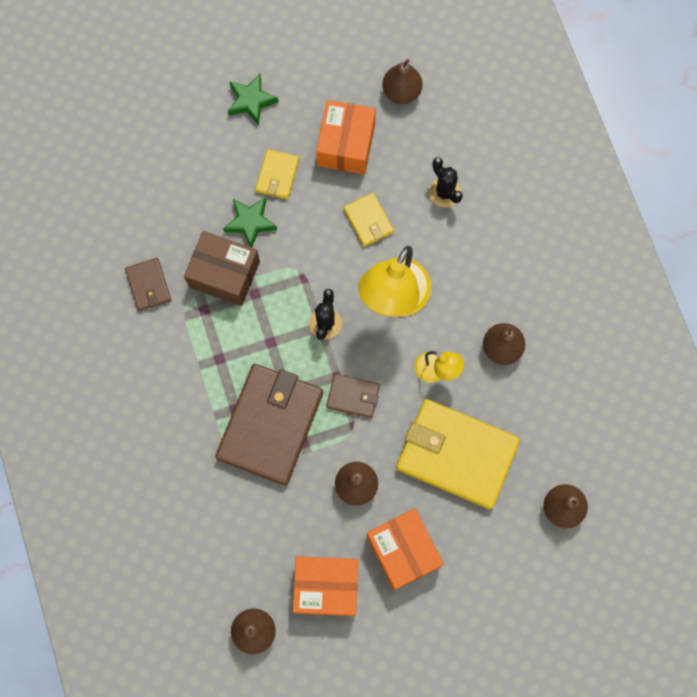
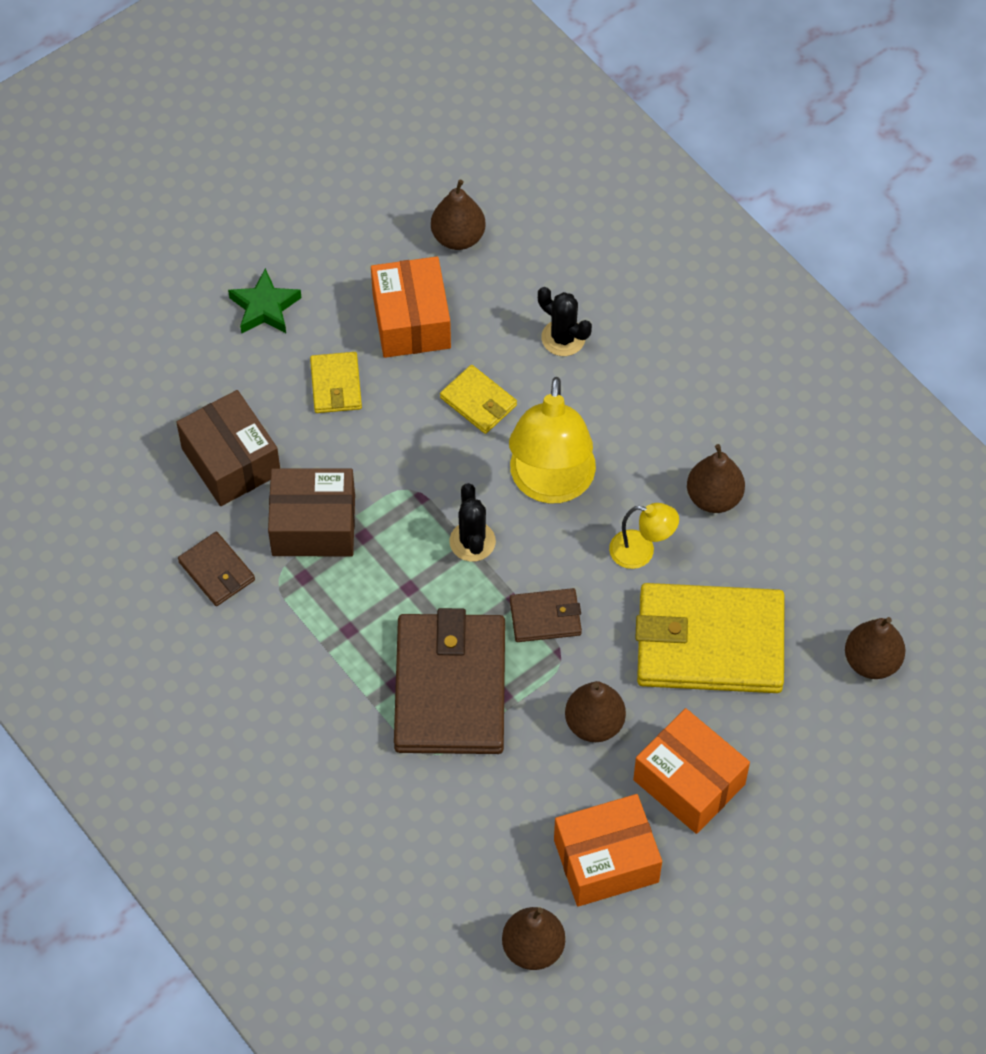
camera: 20 degrees left, 15 degrees down
green star [223,197,277,248] -> none
none -> brown box [176,390,280,506]

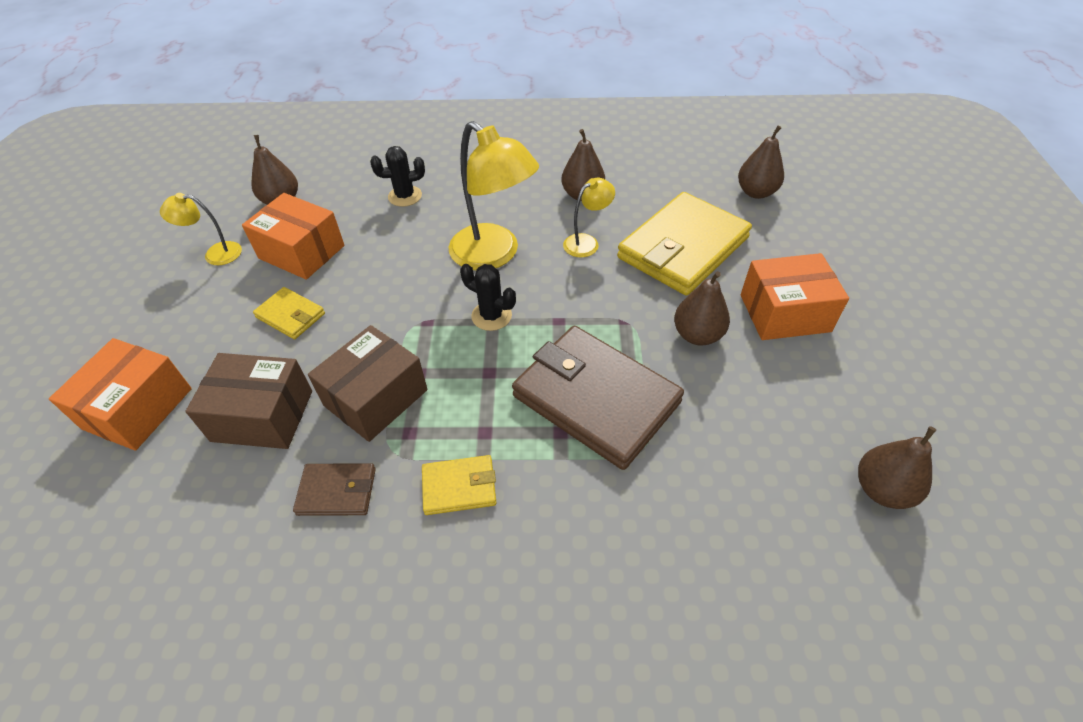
camera: 50 degrees left, 10 degrees down
green star [228,268,301,334] -> none
yellow wallet [440,365,517,434] -> yellow wallet moved to [422,455,496,515]
brown wallet [510,588,582,642] -> none
orange box [554,794,662,907] -> orange box moved to [49,338,192,451]
none -> yellow lamp [160,193,242,265]

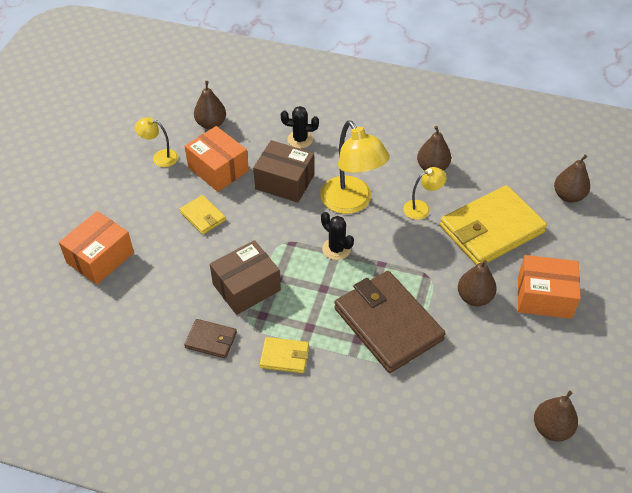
camera: 15 degrees right, 0 degrees up
brown box [185,353,312,449] -> brown box moved to [253,140,314,203]

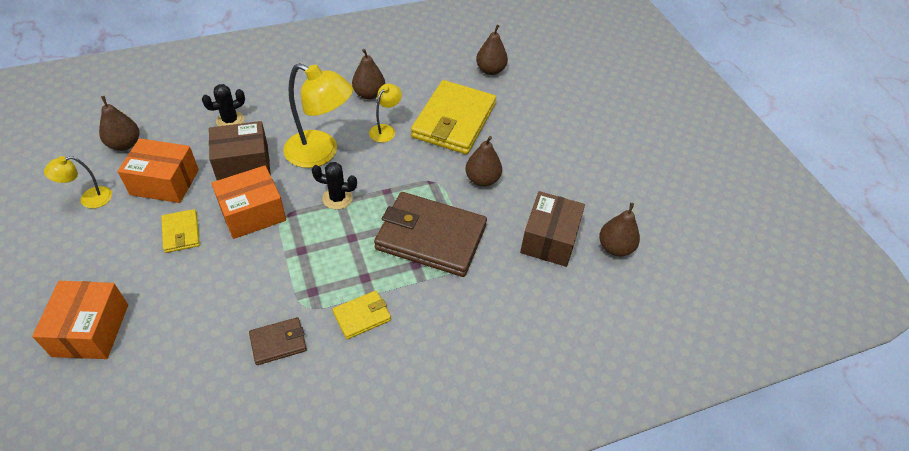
camera: 40 degrees left, 0 degrees up
yellow wallet [179,195,226,234] -> yellow wallet turned 60 degrees clockwise [161,209,200,253]
brown box [210,240,281,315] -> brown box moved to [520,191,585,267]
orange box [518,255,581,319] -> orange box moved to [211,166,286,239]

